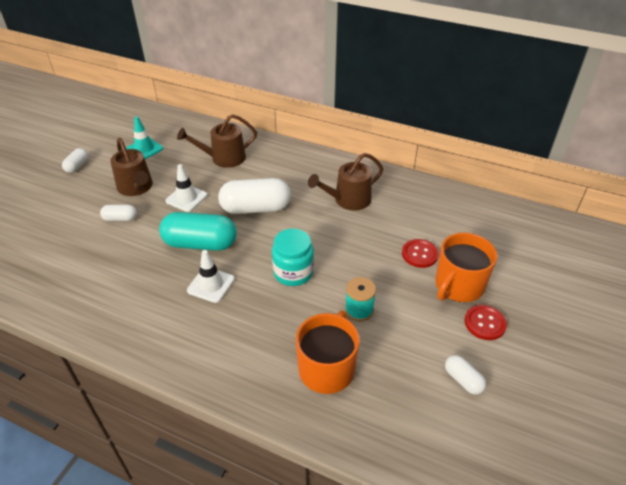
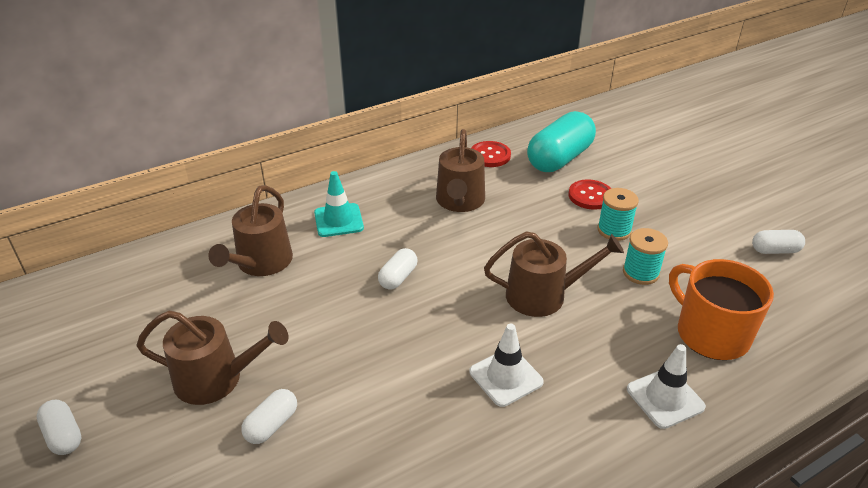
camera: 55 degrees left, 5 degrees down
turquoise traffic cone [126,117,163,159] -> turquoise traffic cone moved to [314,171,364,237]
turquoise capsule [159,212,237,251] -> turquoise capsule moved to [527,111,596,172]
white traffic cone [165,164,207,212] -> white traffic cone moved to [627,344,706,429]
white capsule [218,178,291,214] -> white capsule [378,248,418,290], size x0.49
turquoise jar [272,229,314,286] -> brown watering can [484,231,624,317]
orange mug [436,233,497,302] -> none
red button [465,305,507,340] -> red button moved to [471,141,511,167]
none -> turquoise spool [597,188,639,241]

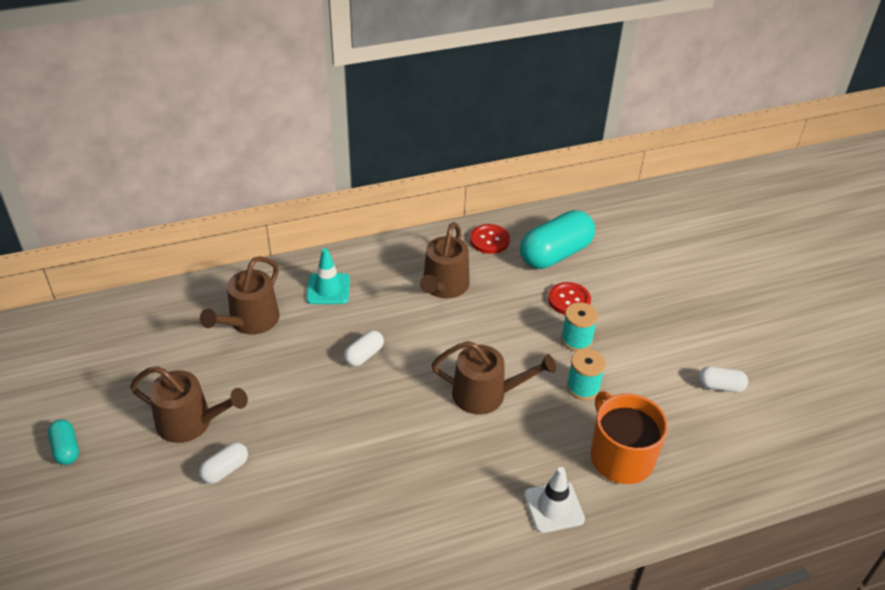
camera: 10 degrees right, 5 degrees up
white capsule [37,399,82,455] -> turquoise capsule [48,420,79,465]
white traffic cone [469,323,544,407] -> none

